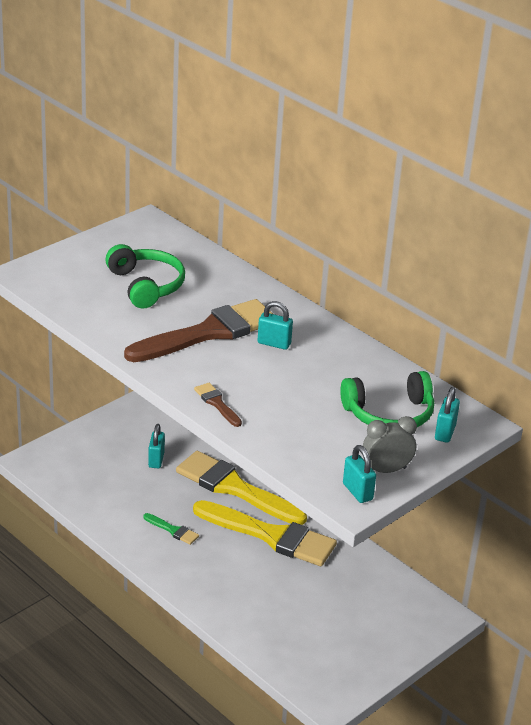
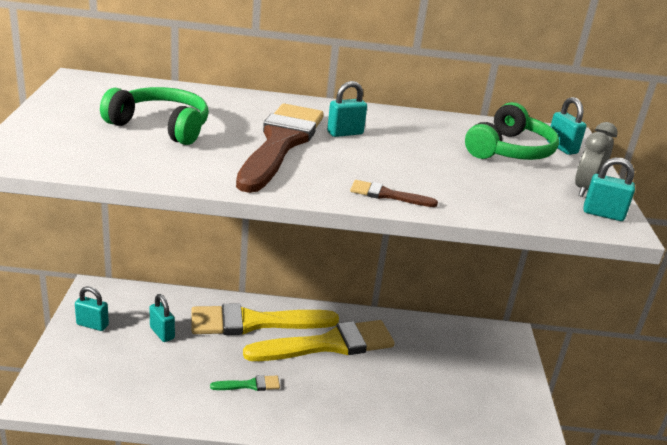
camera: 45 degrees left, 5 degrees down
none -> turquoise padlock [75,286,109,331]

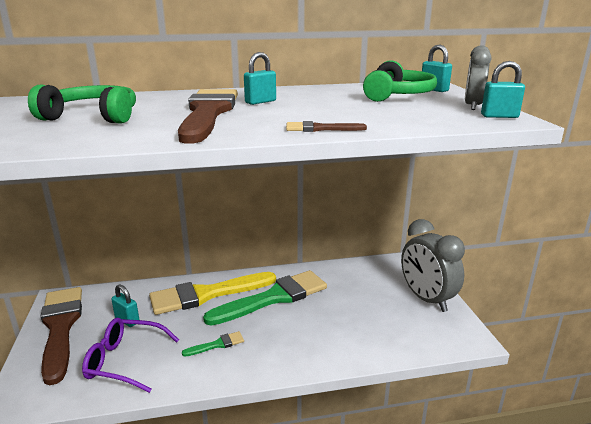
camera: 10 degrees left, 5 degrees down
turquoise padlock [75,286,109,331] -> brown brush [40,287,82,385]
yellow brush [243,320,395,361] -> green brush [203,270,327,325]
none -> purple glasses [82,318,179,393]
none -> grey clock [401,219,465,312]

